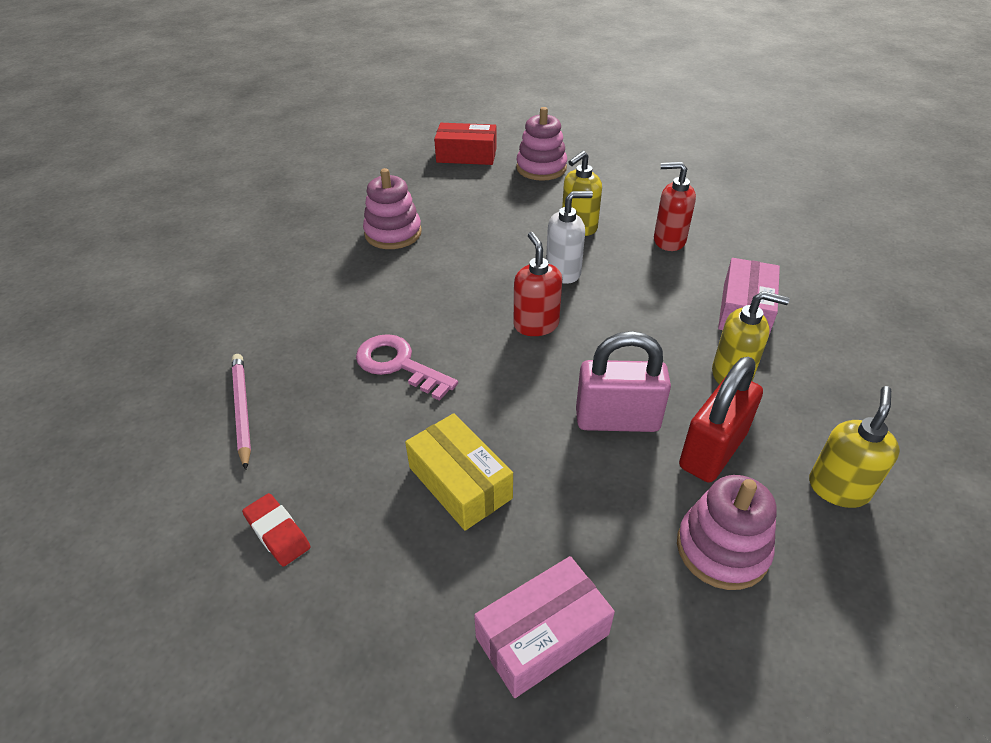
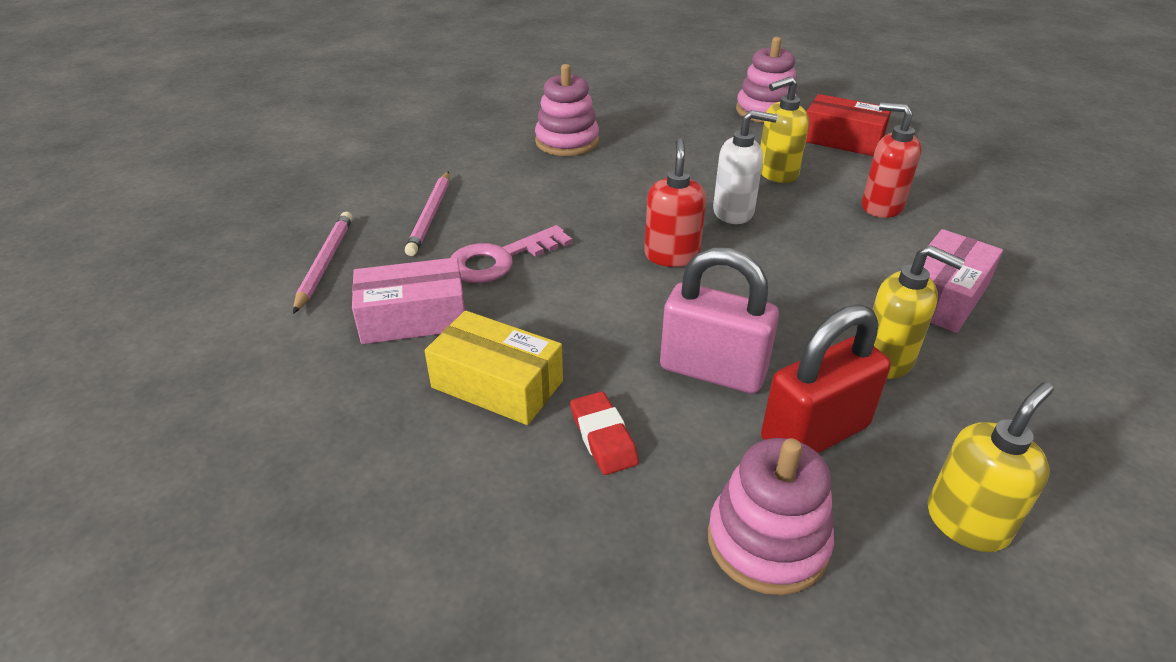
camera: 20 degrees right, 5 degrees down
red eraser [242,493,310,566] -> red eraser moved to [570,391,639,475]
pink key [356,334,458,401] -> pink key turned 90 degrees counterclockwise [450,225,572,283]
yellow box [405,413,513,531] -> yellow box turned 45 degrees counterclockwise [425,311,563,425]
red box [434,123,497,165] -> red box moved to [806,94,891,156]
pink box [474,556,615,698] -> pink box moved to [352,257,465,344]
none -> pink pencil [405,171,449,256]

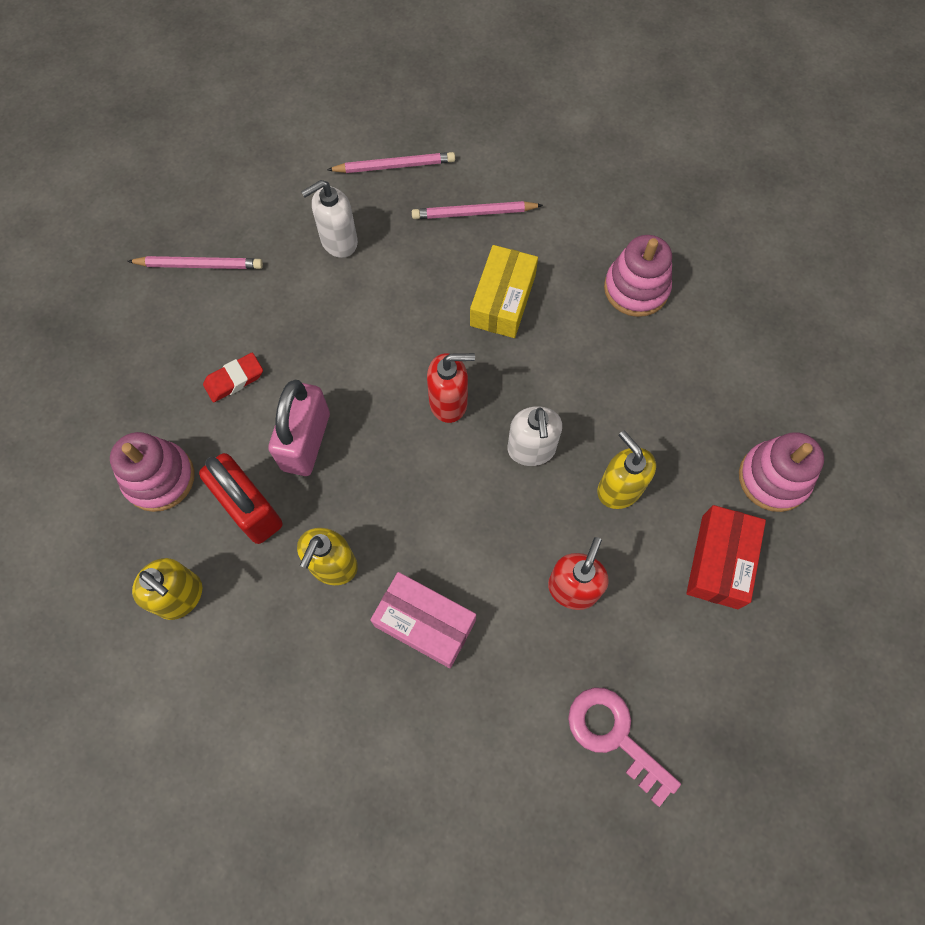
camera: 80 degrees right, 30 degrees up
pink box [352,257,465,344] -> white soap dispenser [301,180,358,258]
yellow box [425,311,563,425] -> yellow box moved to [470,245,538,338]
pink key [450,225,572,283] -> pink key moved to [568,687,681,807]
none -> pink pencil [127,256,263,269]

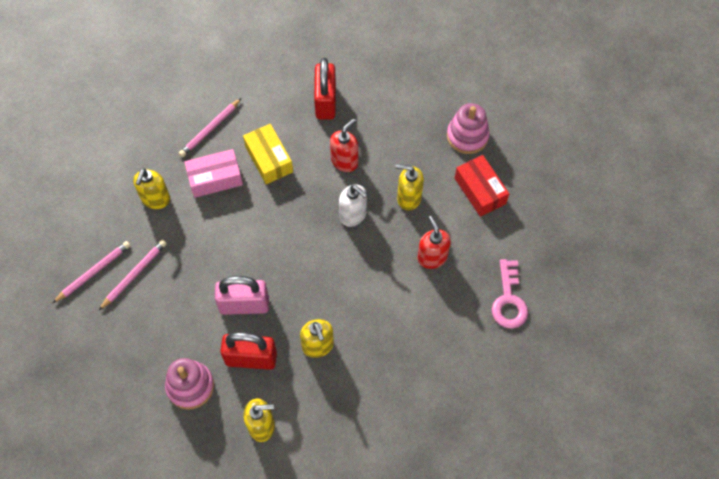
camera: 45 degrees left, 5 degrees down
red eraser [203,353,263,402] -> none
pink padlock [268,380,330,476] -> pink padlock turned 60 degrees counterclockwise [215,276,269,315]
white soap dispenser [301,180,358,258] -> yellow soap dispenser [133,168,170,209]
pink pencil [327,152,455,173] -> pink pencil moved to [99,240,167,310]
pink box [370,572,476,668] -> pink box moved to [184,149,243,198]
red soap dispenser [427,353,475,423] -> red soap dispenser moved to [330,118,358,172]
pink key [568,687,681,807] -> pink key turned 90 degrees counterclockwise [492,259,528,329]
pink stacking toy [604,235,672,317] -> red padlock [314,58,336,119]

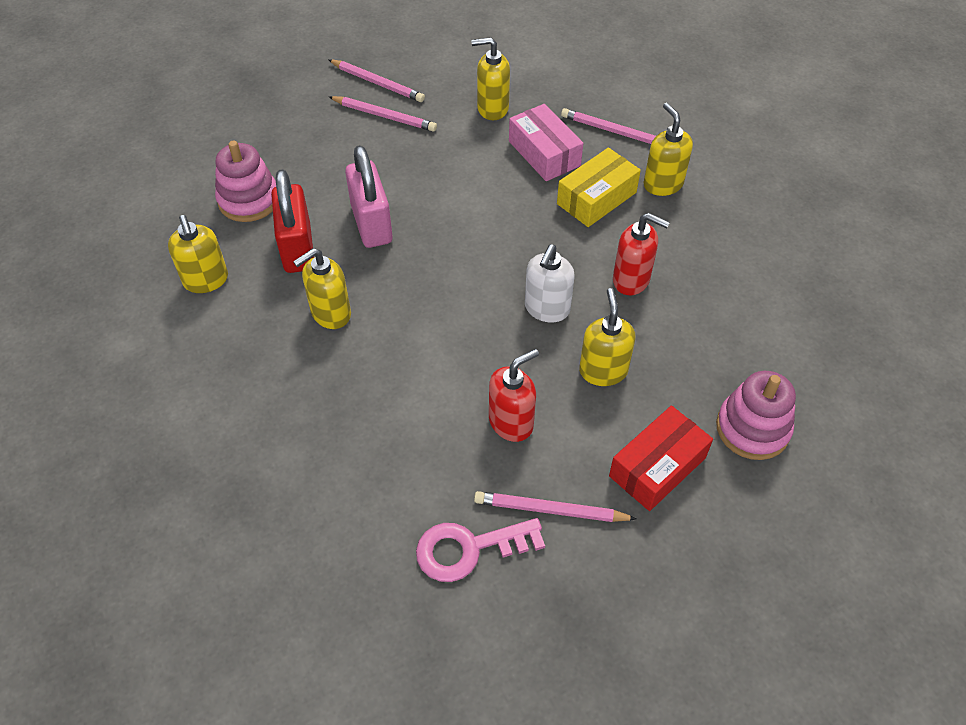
camera: 75 degrees right, 10 degrees down
red padlock [314,58,336,119] -> none
none -> pink pencil [474,491,637,522]
none -> yellow soap dispenser [644,103,693,196]

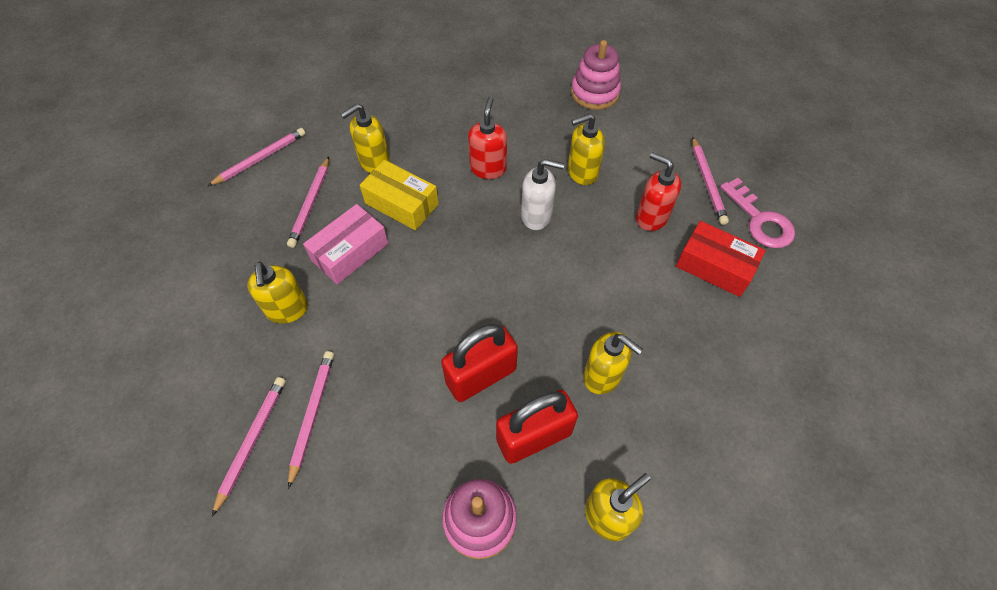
camera: 105 degrees left, 5 degrees up
pink padlock [345,145,393,248] -> red padlock [441,324,518,402]
red box [609,406,713,511] -> red box moved to [676,221,766,297]
none -> pink pencil [208,128,306,186]

